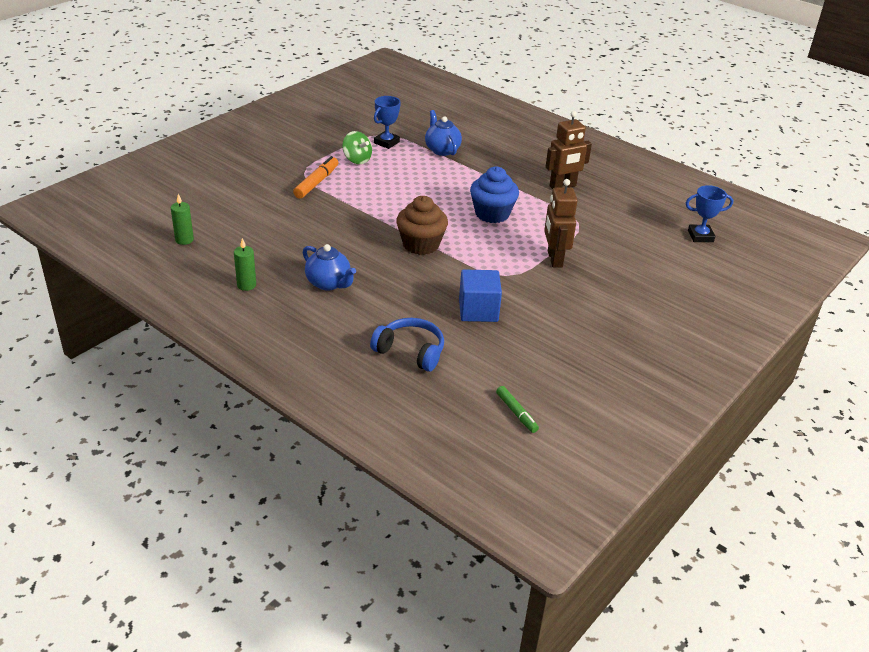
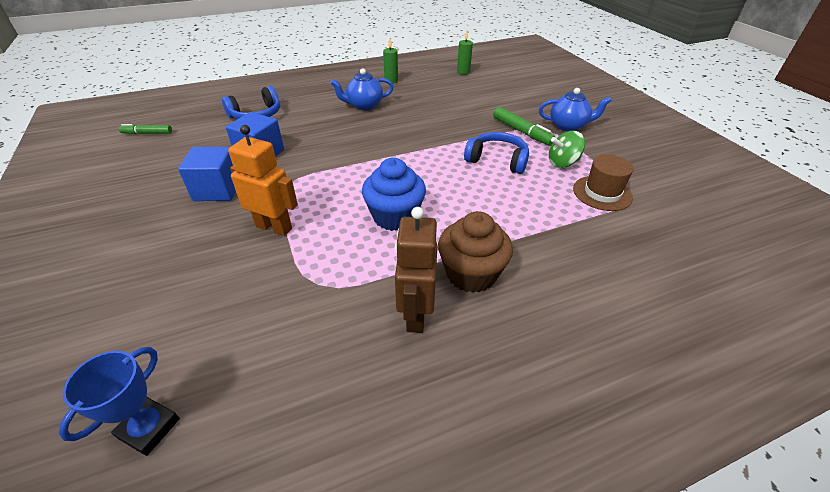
camera: 120 degrees right, 5 degrees up
orange marker [293,156,339,199] -> green marker [493,107,556,146]
blue trophy [374,96,401,149] -> brown hat [573,155,634,211]
brown cupcake [396,196,448,255] -> brown cupcake moved to [438,211,513,293]
blue teapot [425,110,462,156] -> blue teapot moved to [539,88,611,131]
brown robot [544,179,577,267] -> orange robot [228,125,298,236]
none -> blue cube [178,147,236,201]
none -> blue headphones [464,132,529,174]

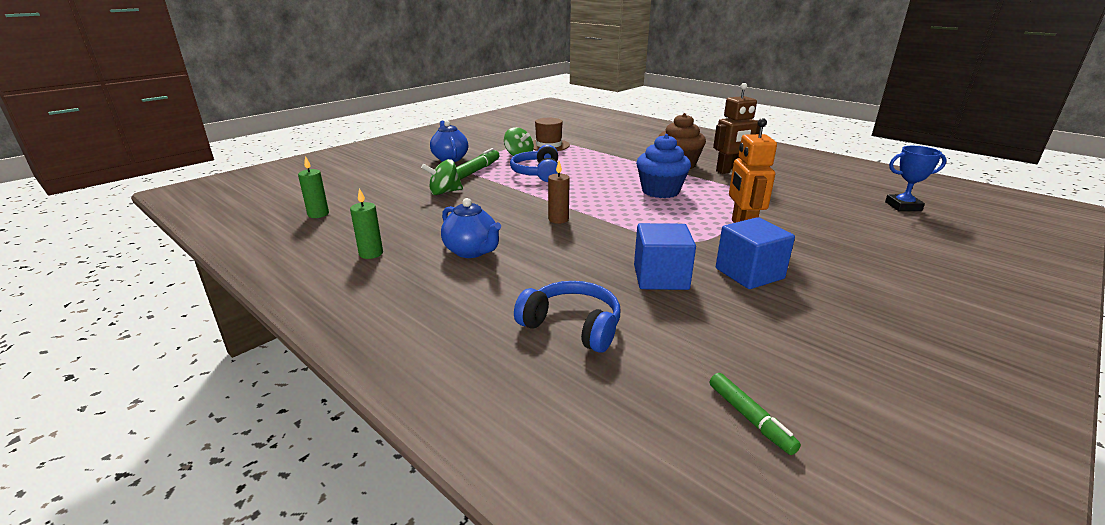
camera: 115 degrees left, 15 degrees down
none -> green spinning top [421,159,463,195]
none -> brown candle [548,161,570,224]

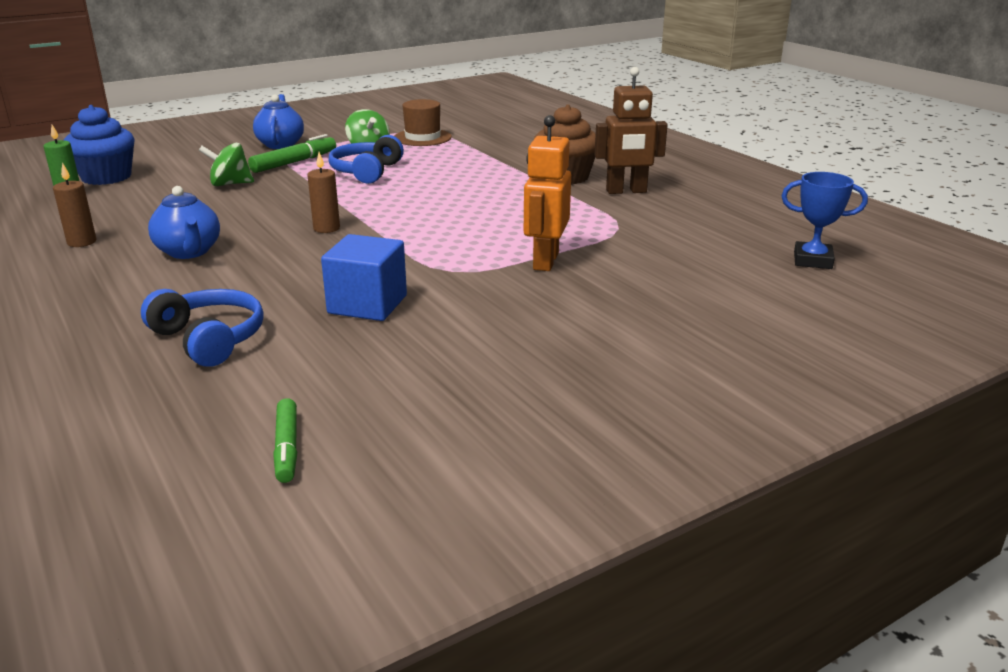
camera: 15 degrees right, 0 degrees up
green candle [350,188,383,259] -> brown candle [53,163,96,247]
blue cupcake [636,134,691,198] -> blue cupcake moved to [64,105,135,185]
blue cube [716,217,795,289] -> none

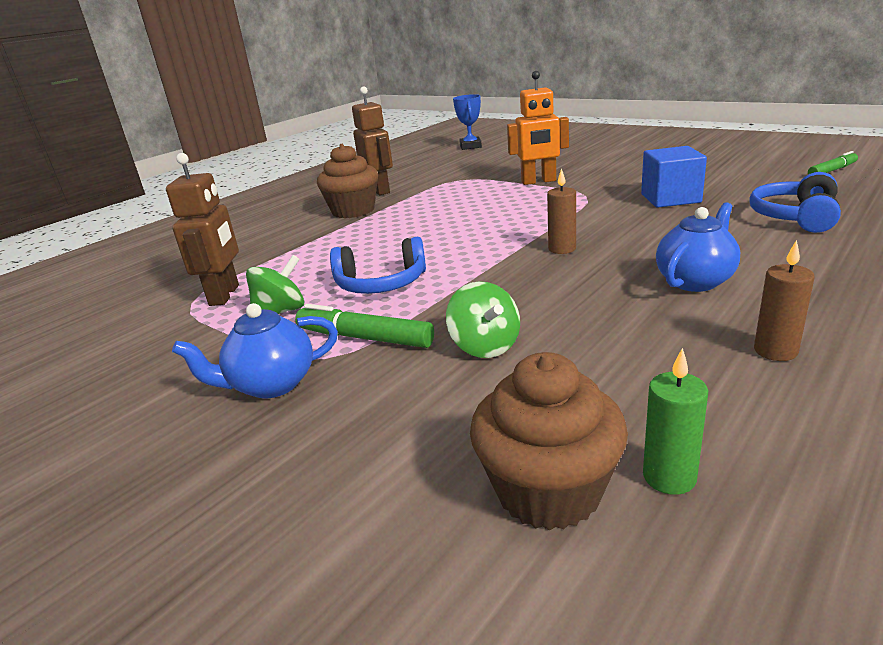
camera: 105 degrees left, 0 degrees up
blue cupcake [64,105,135,185] -> brown cupcake [470,352,628,530]
brown hat [395,99,452,146] -> brown robot [166,153,239,306]

